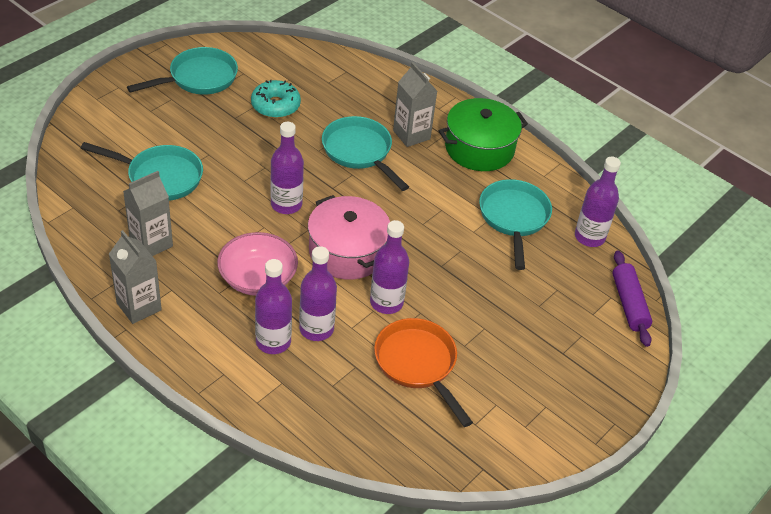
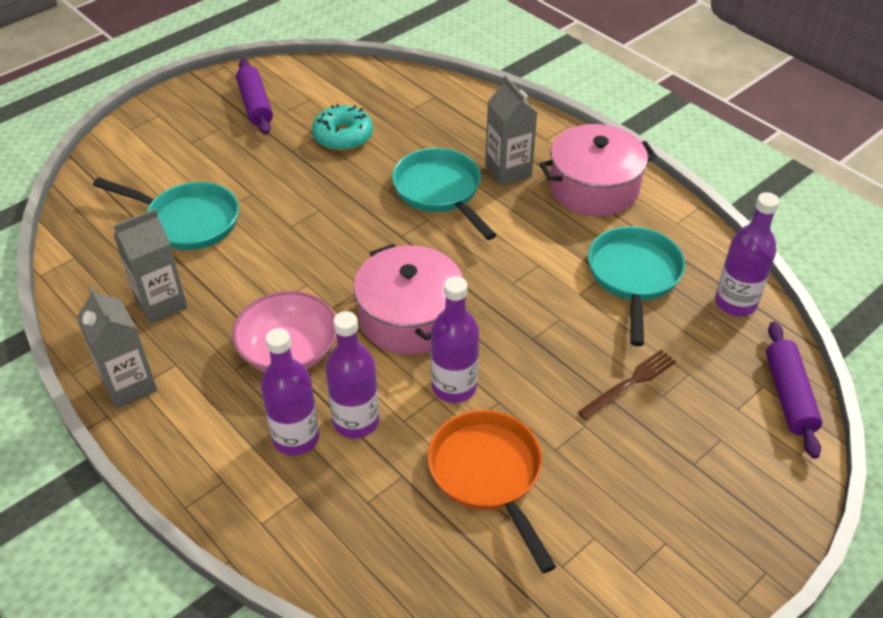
camera: 10 degrees right, 0 degrees up
turquoise pan [127,47,238,95] -> purple rolling pin [236,59,273,135]
purple bottle [270,122,304,214] -> none
green pot [439,98,528,171] -> pink pot [539,124,657,216]
none -> brown fork [578,349,676,420]

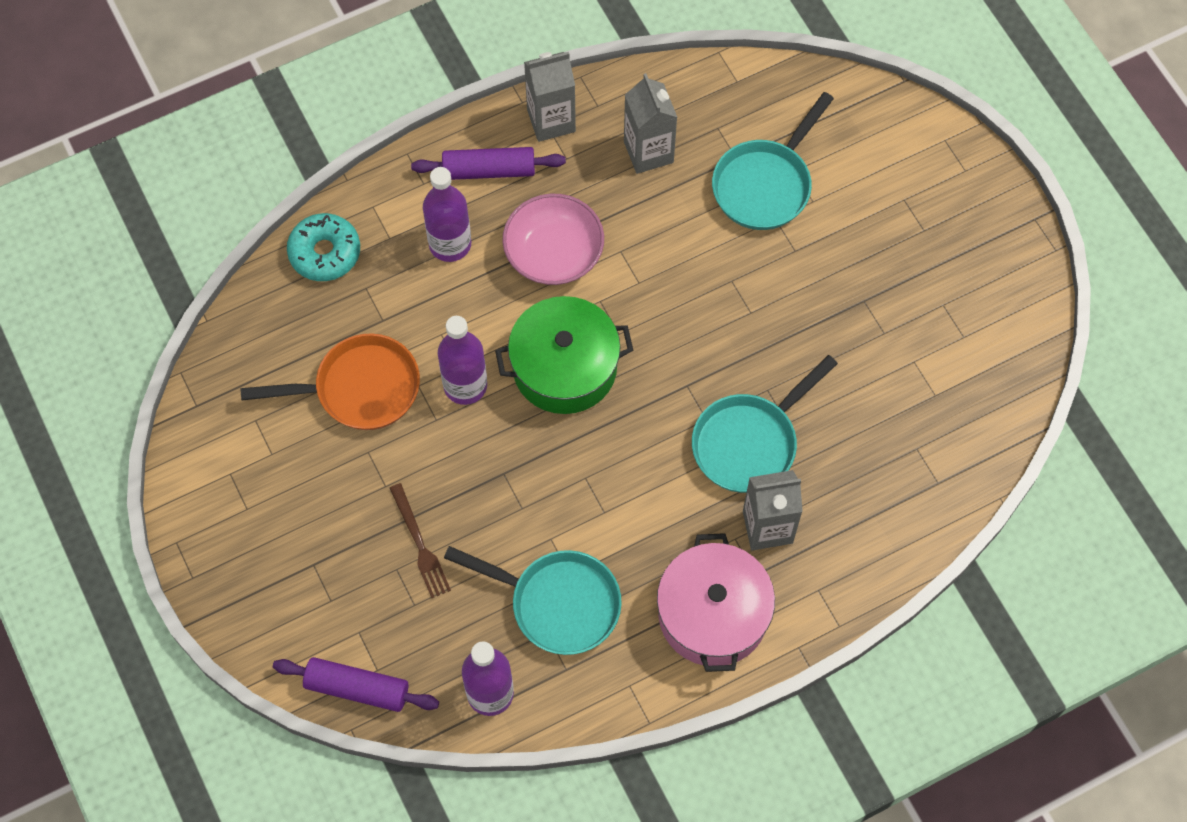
camera: 105 degrees right, 20 degrees up
purple rolling pin [236,59,273,135] -> purple rolling pin moved to [411,147,566,180]
turquoise donut [312,104,373,151] -> turquoise donut moved to [287,213,360,281]
purple bottle [325,311,379,438] -> none
pink pot [354,244,463,355] -> green pot [495,296,633,414]
turquoise pan [392,148,496,240] -> turquoise pan turned 150 degrees clockwise [692,355,838,493]

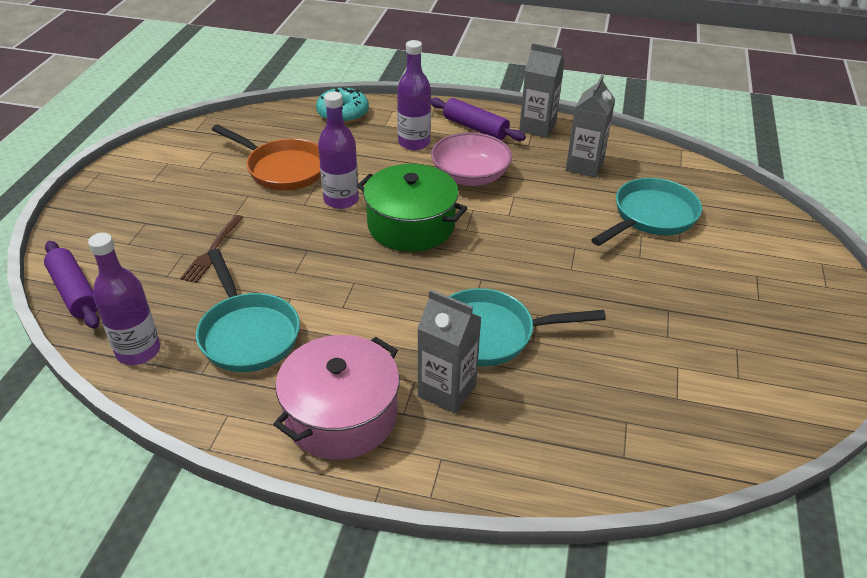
camera: 40 degrees right, 25 degrees down
turquoise pan [712,92,834,230] -> turquoise pan turned 150 degrees clockwise [591,178,702,246]

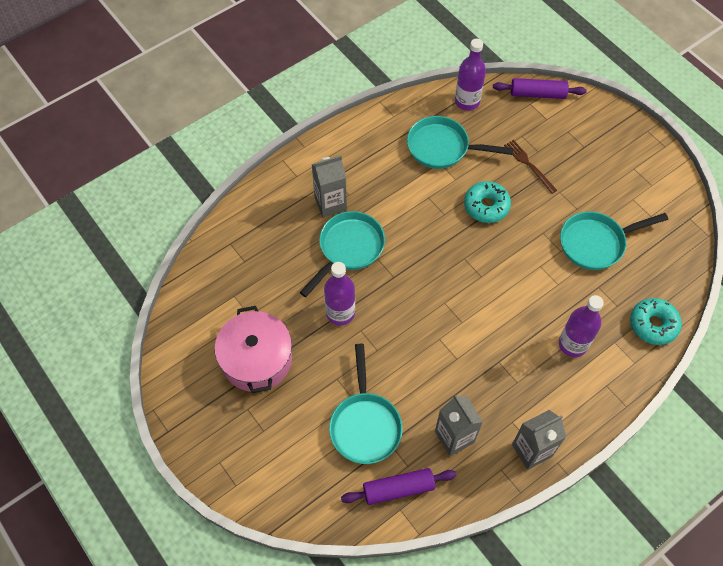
camera: 130 degrees right, 20 degrees up
orange pan [212,124,321,191] -> turquoise pan [560,211,668,270]
pink pot [273,335,400,460] -> pink pot moved to [215,306,292,393]
purple bottle [318,92,359,209] -> purple bottle moved to [324,262,355,325]
green pot [357,164,467,252] -> none
purple rolling pin [431,98,526,141] -> purple rolling pin moved to [341,468,456,505]
pink bowl [431,132,512,186] -> none
none -> turquoise donut [464,181,511,223]

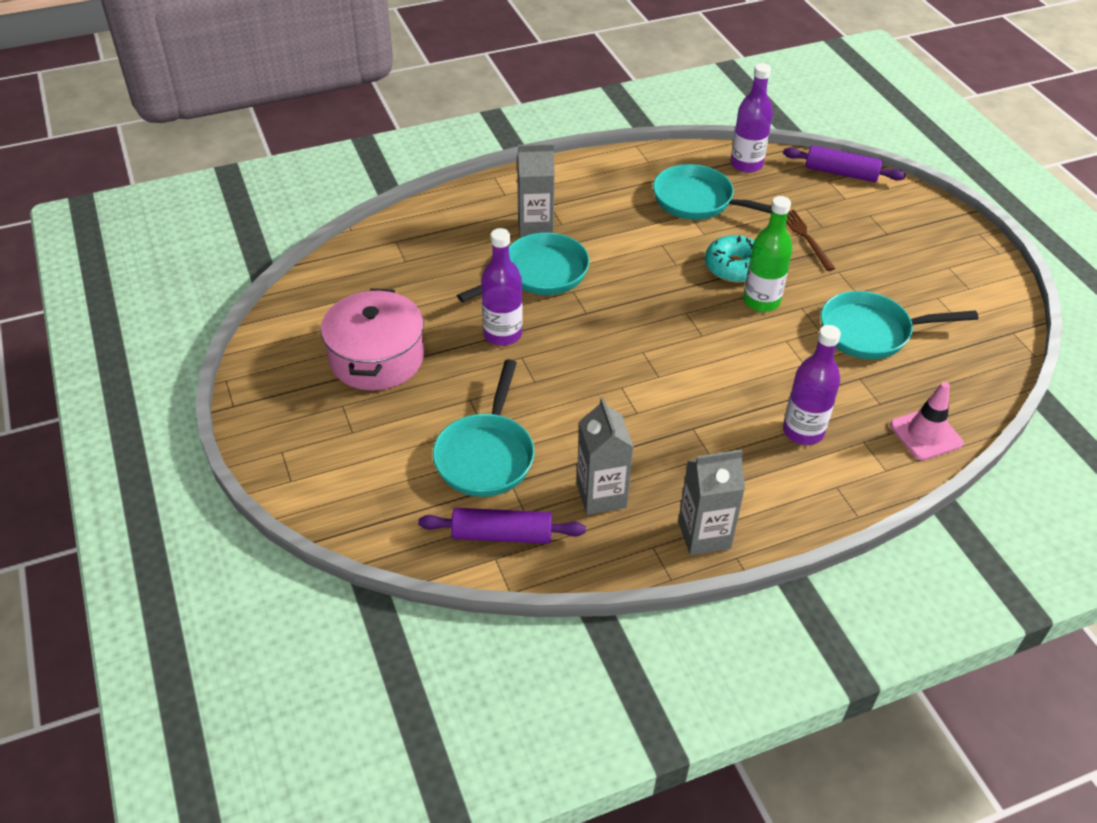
camera: 15 degrees right, 15 degrees down
turquoise donut [630,298,682,345] -> pink traffic cone [890,382,963,460]
none -> green bottle [743,196,793,312]

